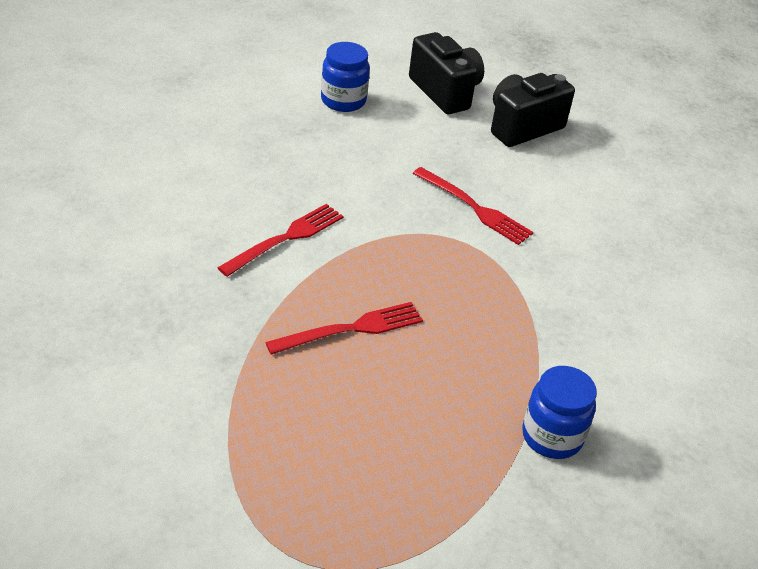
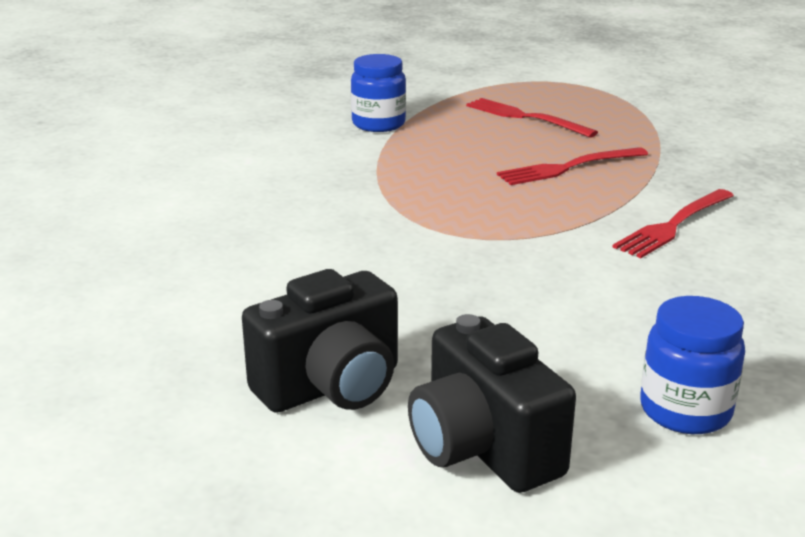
camera: 175 degrees left, 15 degrees down
red fork [413,167,533,245] -> red fork moved to [466,98,598,137]

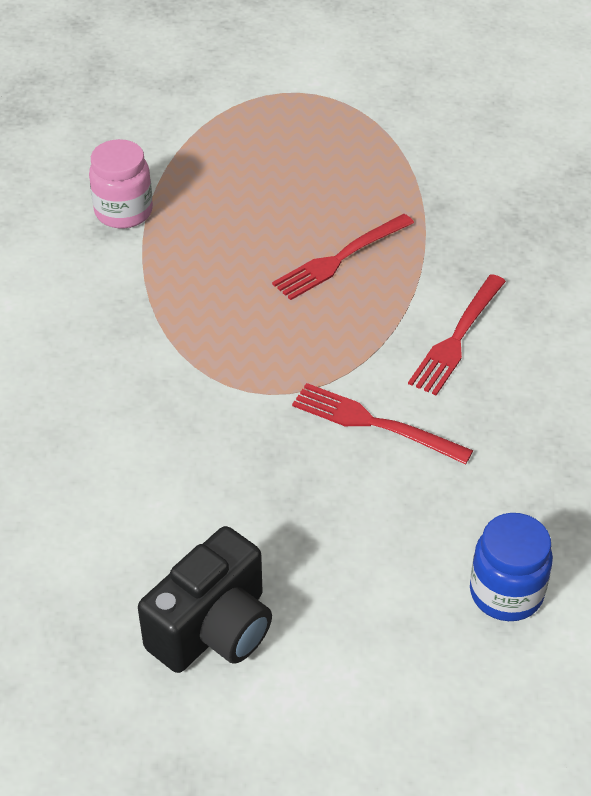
camera: 15 degrees left, 20 degrees up
blue jar [351,54,406,132] -> pink jar [89,139,153,228]
black camera [408,314,576,493] -> none
red fork [466,98,598,137] -> red fork moved to [292,383,473,465]

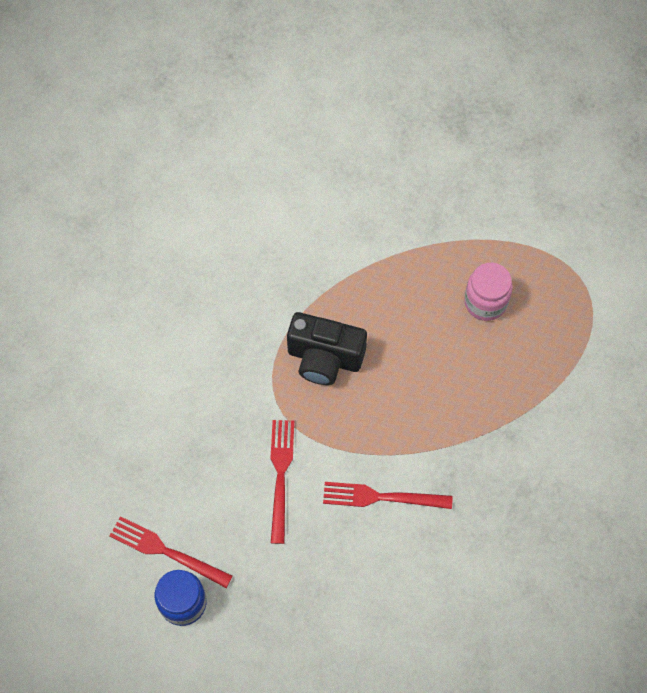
camera: 65 degrees right, 20 degrees up
pink jar [89,139,153,228] -> pink jar moved to [464,263,513,321]
black camera [138,526,272,673] -> black camera moved to [287,312,367,385]
red fork [272,214,414,300] -> red fork moved to [110,516,233,588]

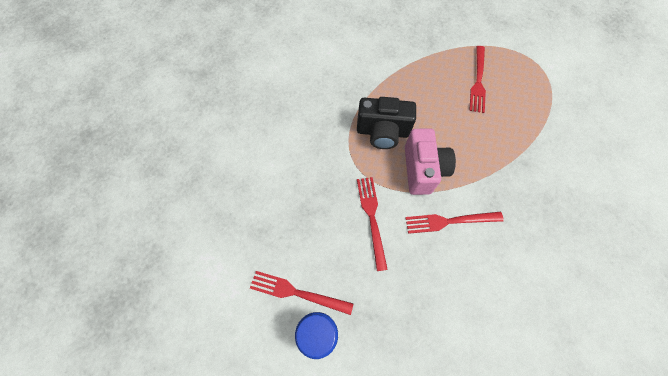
camera: 10 degrees left, 0 degrees up
pink jar [464,263,513,321] -> red fork [469,46,486,113]
none -> pink camera [405,129,456,195]

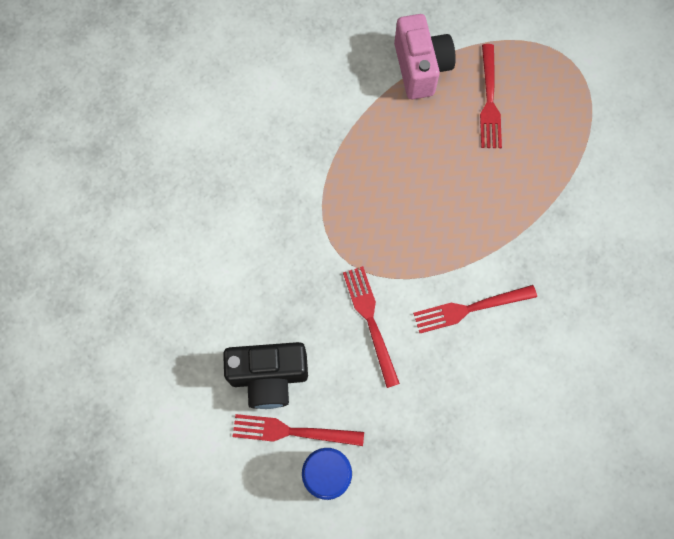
camera: 10 degrees left, 5 degrees up
black camera [357,97,416,149] -> black camera moved to [223,342,308,409]
pink camera [405,129,456,195] -> pink camera moved to [394,14,456,99]

